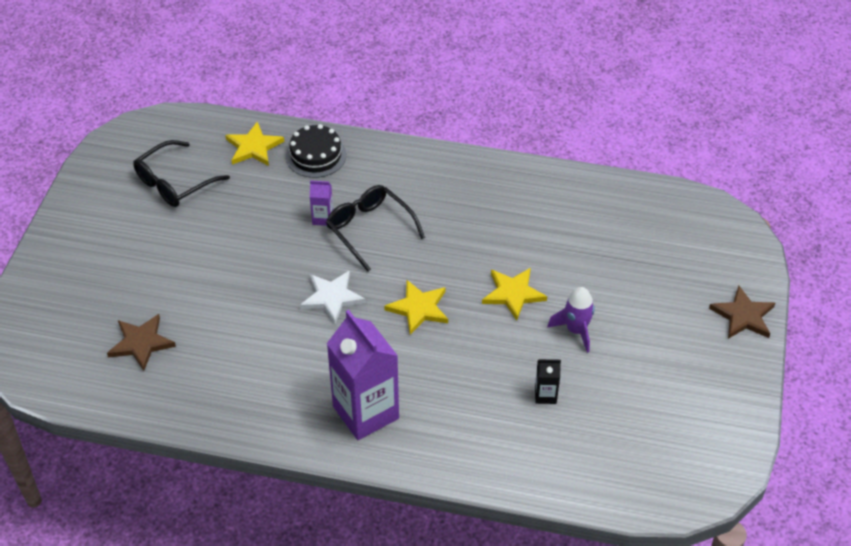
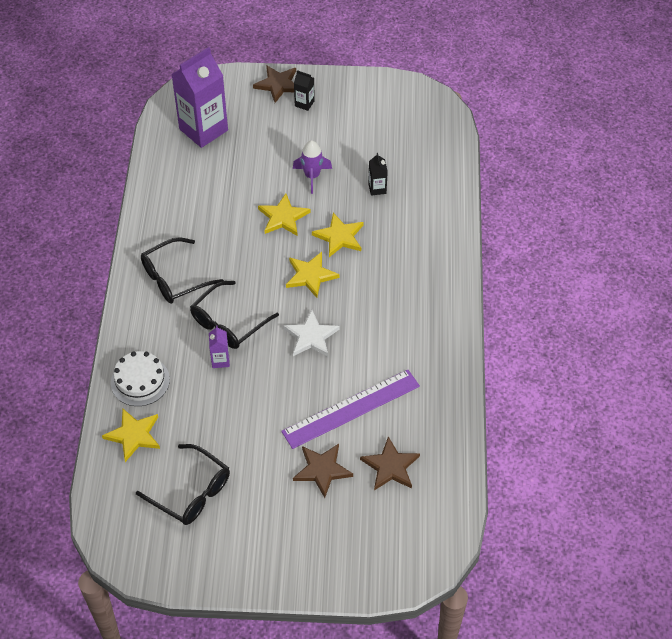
camera: 100 degrees left, 5 degrees up
black cake [286,124,346,178] -> white cake [111,351,170,406]
purple carton [327,310,399,440] -> purple carton moved to [171,47,228,148]
none -> black glasses [141,237,224,304]
none -> purple ruler [281,370,420,449]
none -> brown star [293,444,353,498]
none -> black carton [294,70,315,111]
none -> yellow star [312,213,364,257]

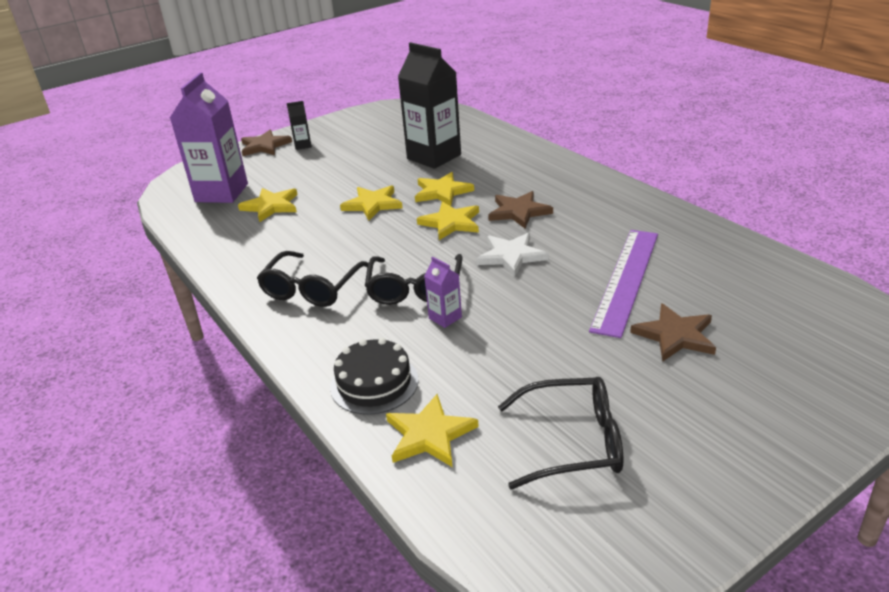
camera: 35 degrees left, 20 degrees down
white cake [111,351,170,406] -> black cake [330,338,418,415]
purple rocket [293,140,332,194] -> none
brown star [360,436,420,490] -> brown star moved to [488,191,553,228]
black carton [368,153,388,196] -> black carton [398,42,461,169], size x2.31
none -> yellow star [238,188,298,222]

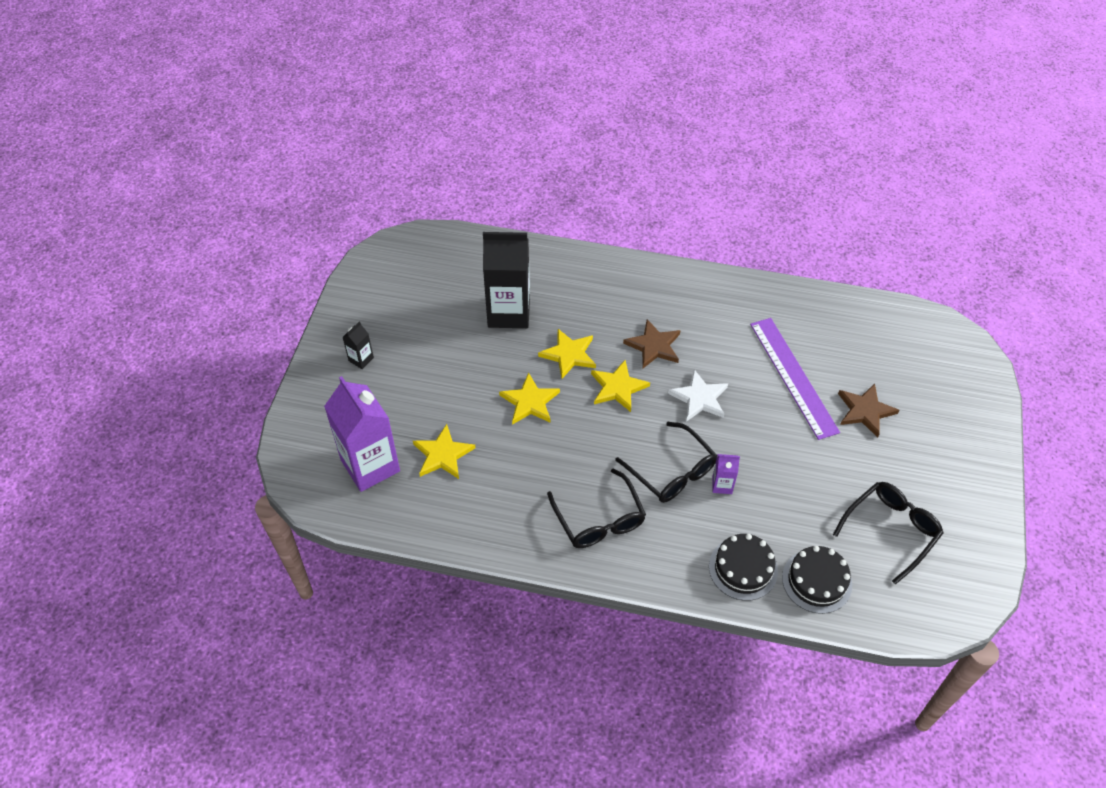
camera: 45 degrees left, 20 degrees up
brown star [241,130,292,156] -> none
yellow star [386,394,479,467] -> black cake [782,546,852,614]

